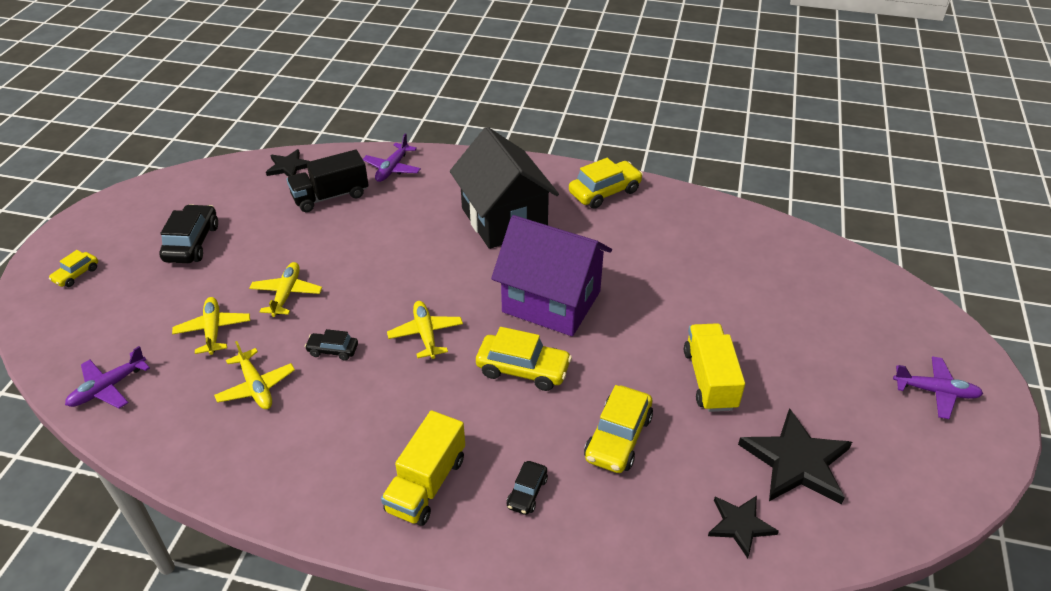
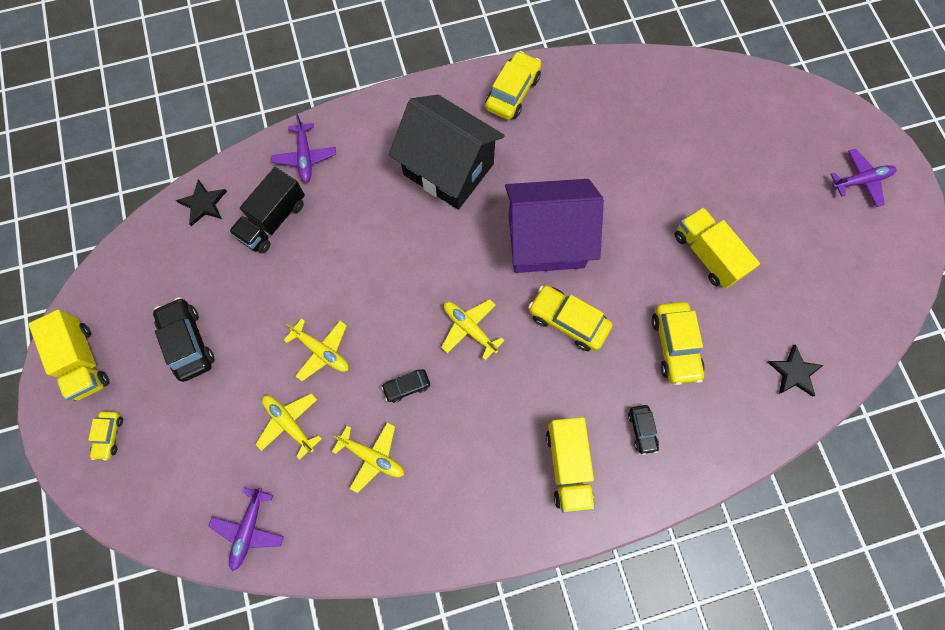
camera: 30 degrees left, 30 degrees up
yellow plane [249,262,322,317] -> yellow plane turned 150 degrees clockwise [284,318,349,381]
yellow car [476,327,572,391] -> yellow car turned 135 degrees counterclockwise [528,285,613,351]
black star [738,408,852,505] -> none
none -> yellow truck [29,310,110,401]

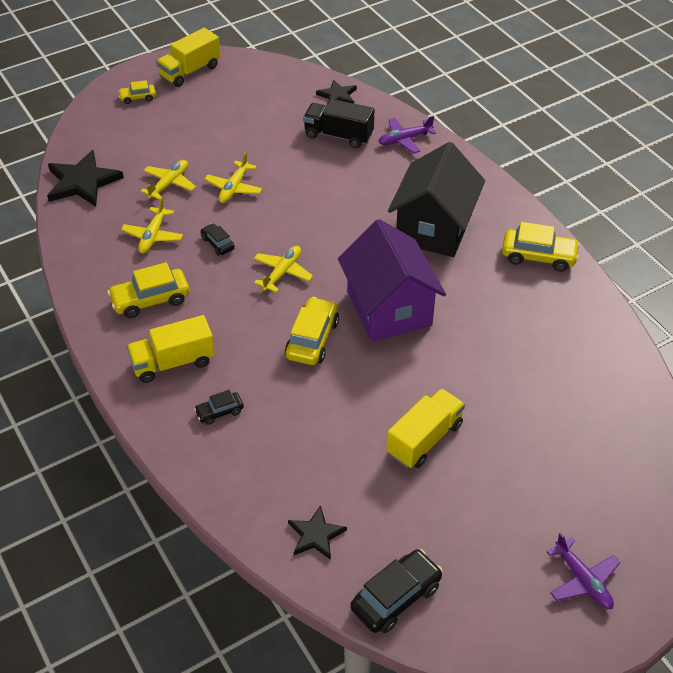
camera: 75 degrees right, 25 degrees down
black car [153,297,215,382] -> black car moved to [350,549,443,633]
purple plane [208,488,284,571] -> black star [47,150,124,207]
yellow car [651,302,704,385] -> yellow car moved to [107,262,189,318]

